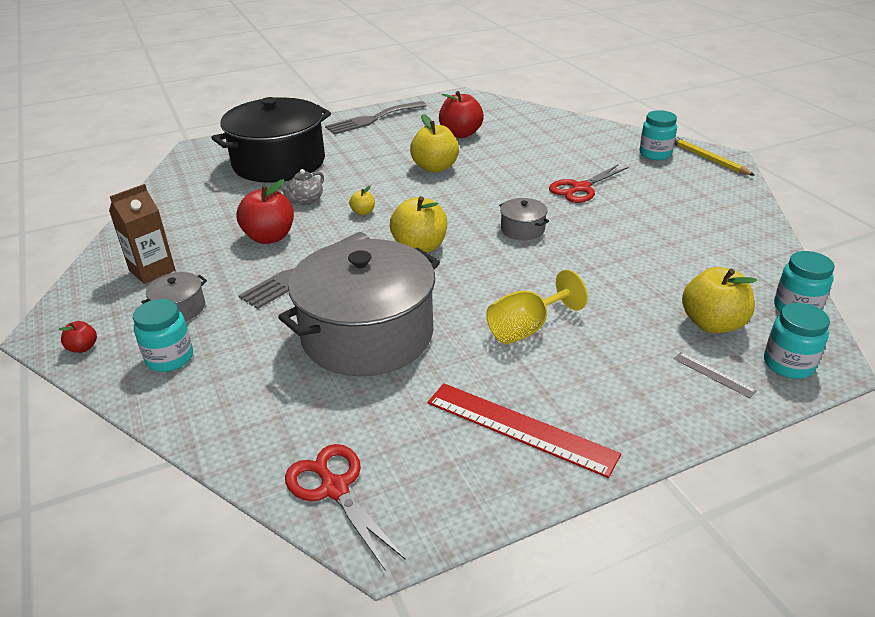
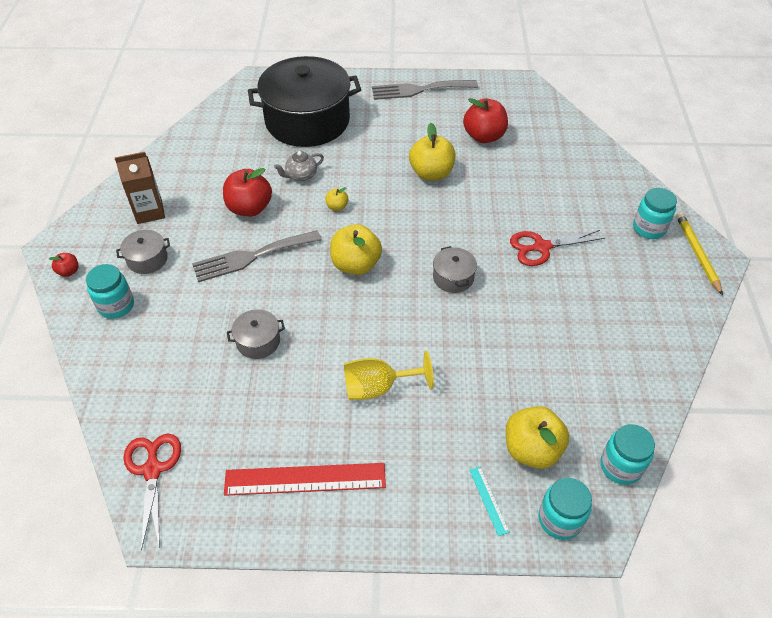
camera: 25 degrees right, 15 degrees up
grey pot [278,239,440,376] -> grey pot [227,309,285,359], size x0.40
red ruler [427,383,621,478] -> red ruler turned 60 degrees counterclockwise [224,463,386,496]
grey ruler [674,352,757,398] -> turquoise ruler [469,467,510,536]

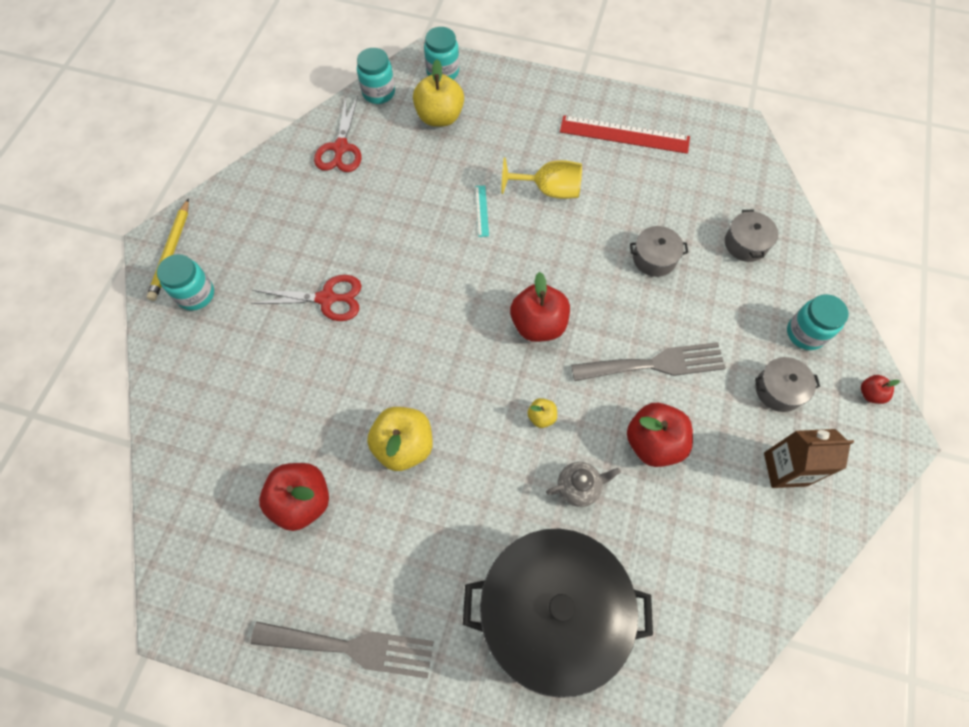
camera: 165 degrees left, 15 degrees up
red scissors [123,433,181,550] -> red scissors moved to [314,96,361,172]
yellow apple [330,224,382,275] -> red apple [510,272,570,342]
grey pot [433,246,477,293] -> grey pot moved to [725,210,778,262]
turquoise ruler [469,467,510,536] -> turquoise ruler moved to [475,186,489,237]

